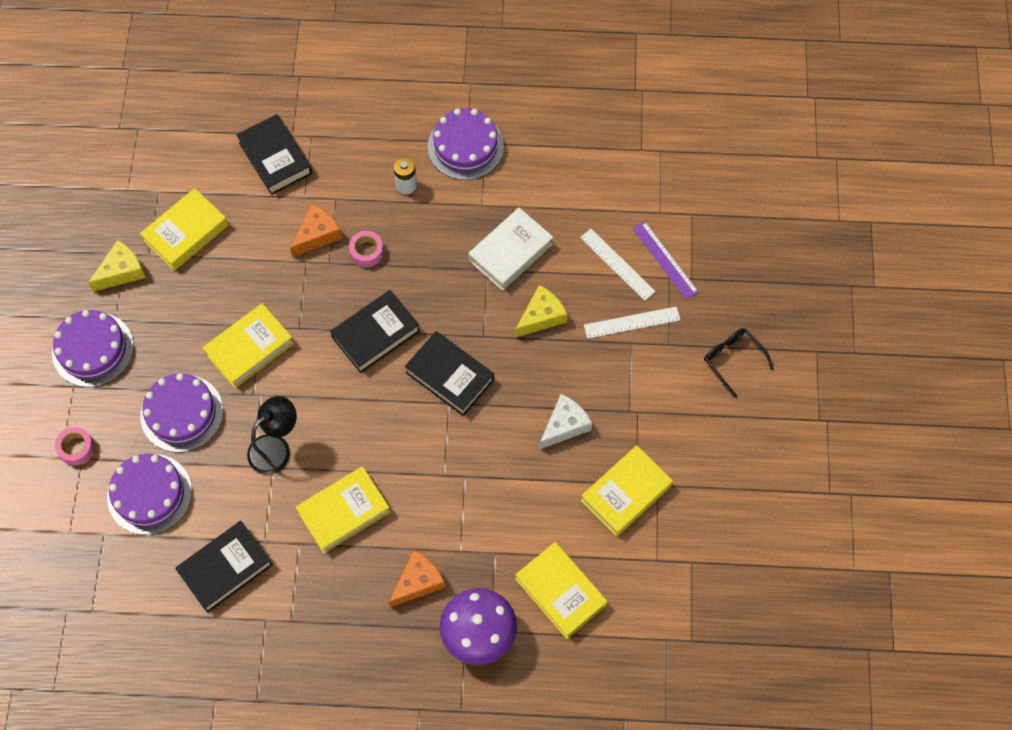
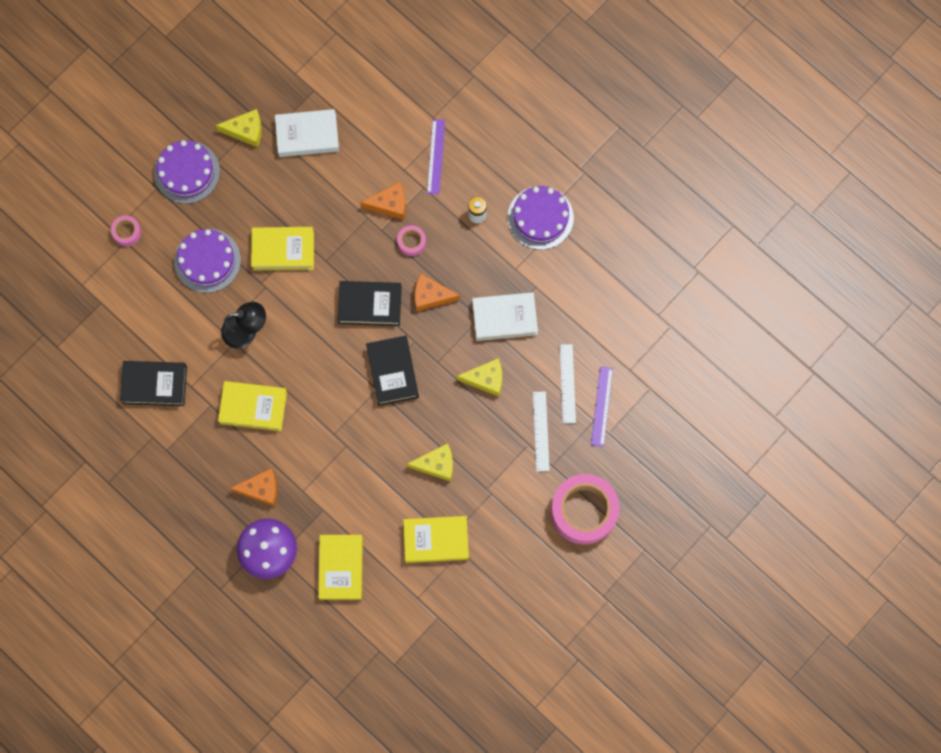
camera: 40 degrees right, 10 degrees up
purple cake [107,454,192,535] -> none
yellow book [140,188,229,271] -> white book [275,109,339,157]
black book [236,114,312,195] -> none
white cheese [539,394,592,450] -> yellow cheese [407,443,453,482]
white ruler [584,306,680,339] -> white ruler turned 60 degrees clockwise [533,391,550,472]
black glasses [704,328,774,398] -> pink tape [551,474,620,545]
none -> orange cheese [415,273,460,311]
none -> purple ruler [427,119,445,194]

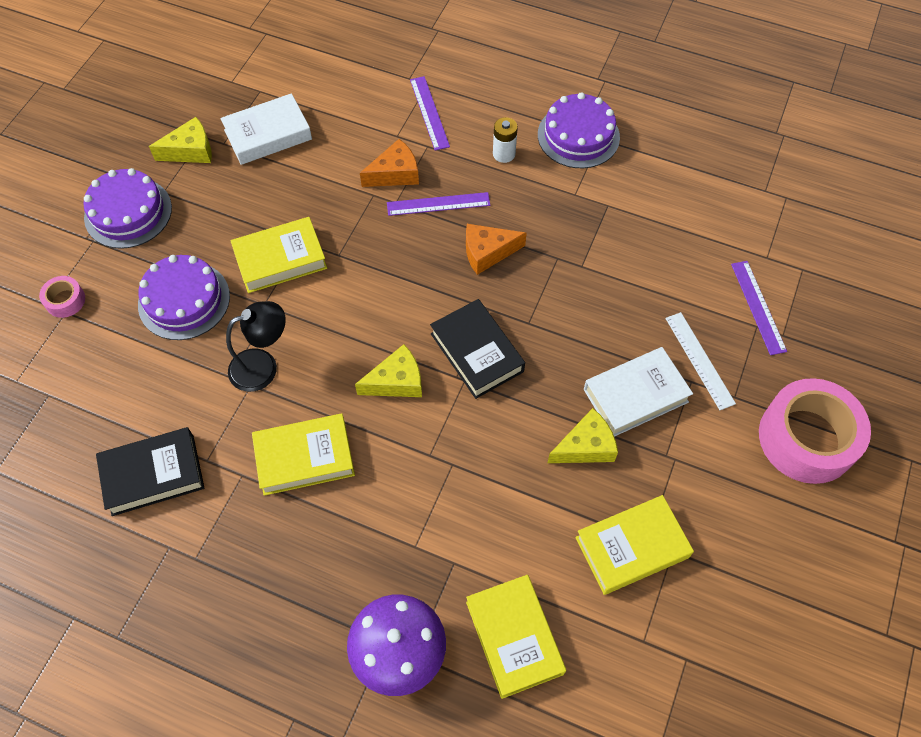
camera: 20 degrees left, 15 degrees down
orange cheese [229,468,278,507] -> none
black book [337,281,402,326] -> none
pink tape [397,225,426,256] -> purple ruler [387,192,490,216]
yellow cheese [456,358,502,397] -> yellow cheese moved to [355,344,422,397]
white book [472,292,538,341] -> white book moved to [584,347,693,437]
white ruler [560,344,576,424] -> none

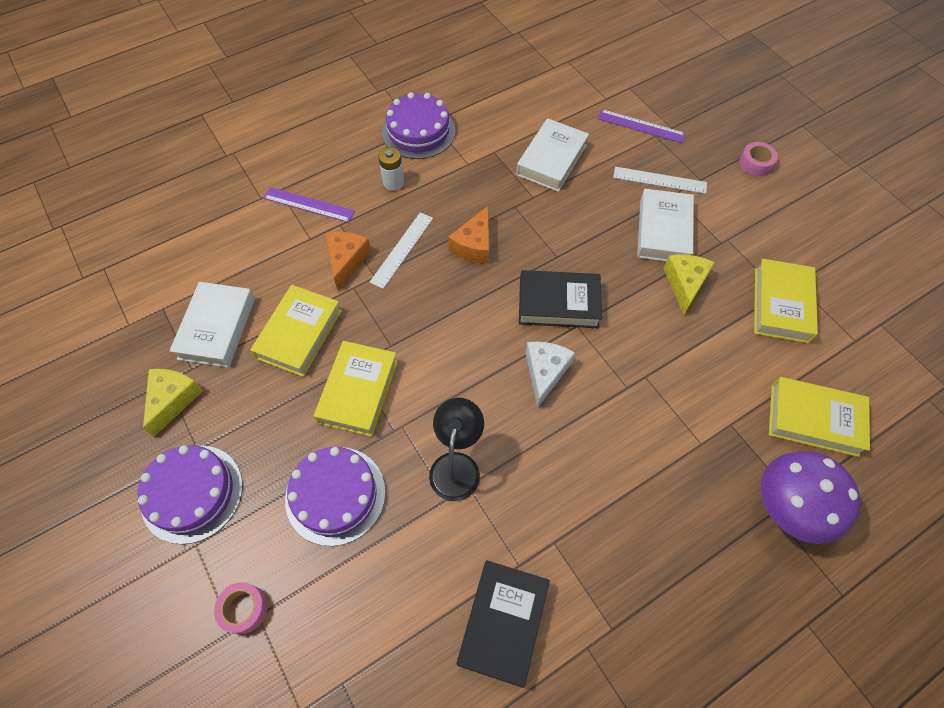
camera: 55 degrees left, 0 degrees up
yellow book [252,414,355,496] -> yellow book moved to [250,285,342,377]
yellow cheese [355,344,422,397] -> white cheese [526,342,575,408]
purple ruler [387,192,490,216] -> white ruler [370,212,433,289]
pink tape [759,378,871,484] -> pink tape [739,142,778,176], size x0.44
none -> white book [516,118,589,192]

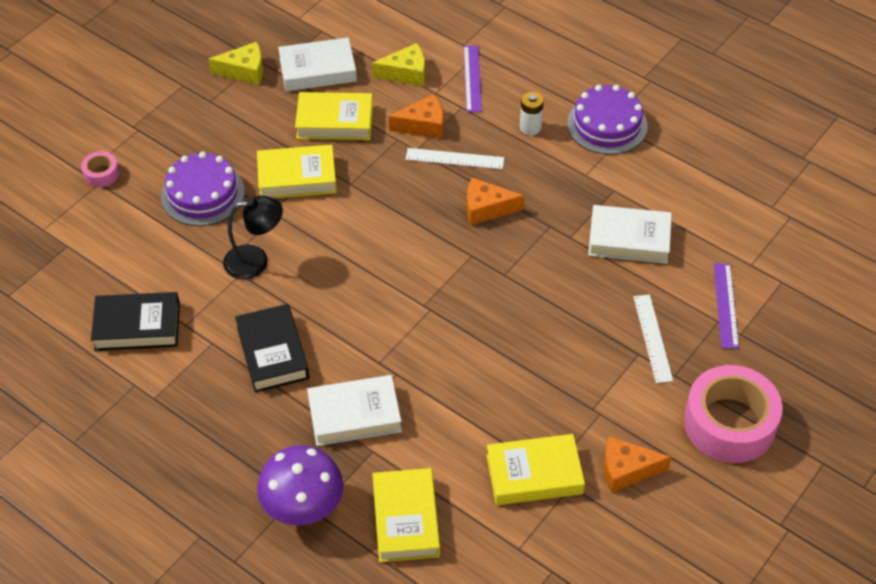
camera: 70 degrees right, 10 degrees down
purple cake [138,445,243,544] -> none
black book [519,270,602,328] -> black book moved to [235,304,309,393]
white cheese [526,342,575,408] -> none
white book [637,189,694,261] -> white book moved to [307,375,402,446]
yellow cheese [663,254,715,315] -> yellow cheese moved to [372,43,425,86]
pink tape [739,142,778,176] -> pink tape [684,365,783,463], size x2.27
none -> orange cheese [604,436,672,493]

